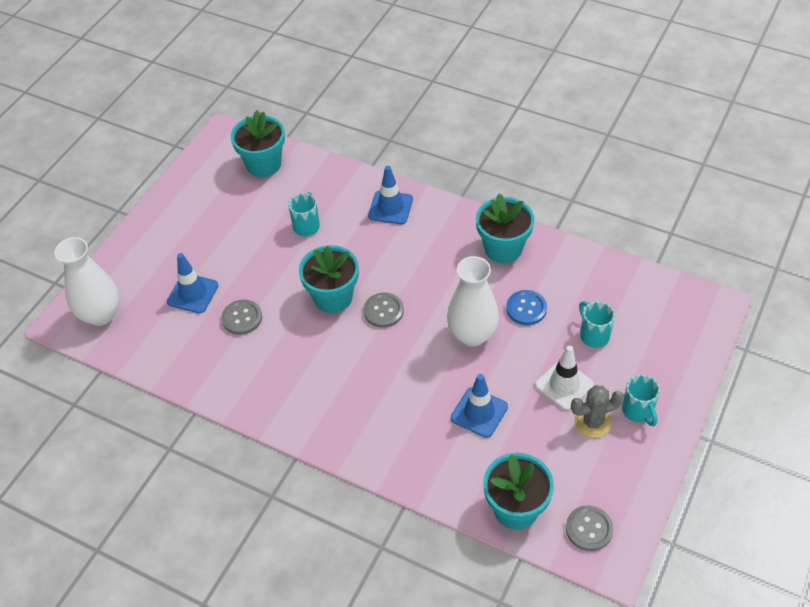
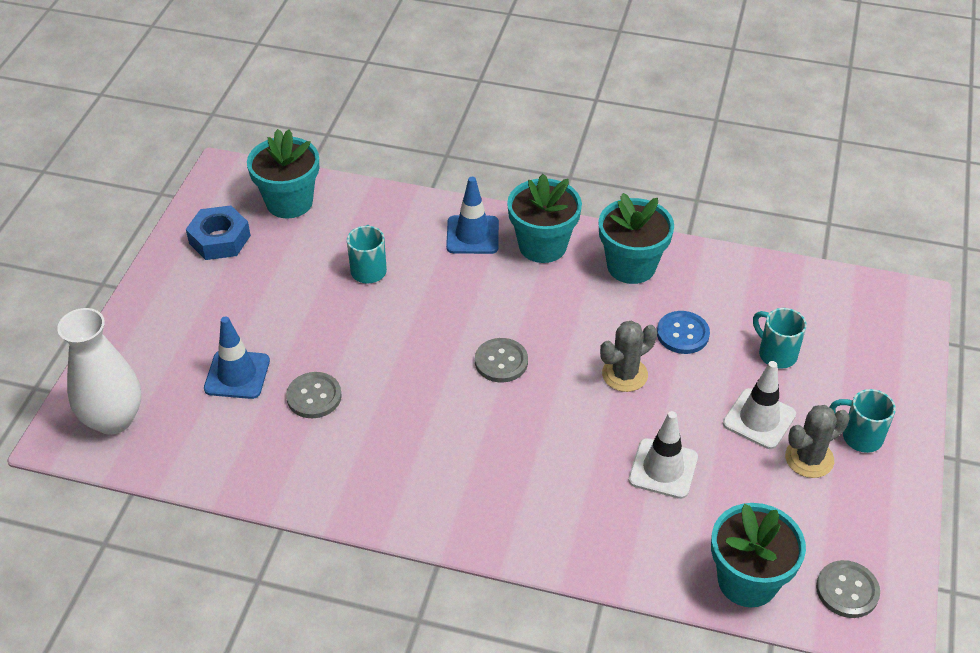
camera: 15 degrees left, 5 degrees down
turquoise flower pot [299,245,359,313] -> turquoise flower pot moved to [507,174,582,263]
white vase [447,256,499,346] -> grey cactus [600,321,657,392]
blue traffic cone [451,374,508,438] -> white traffic cone [629,411,698,499]
turquoise mug [622,375,660,426] -> turquoise mug turned 150 degrees clockwise [829,389,896,453]
none -> blue nut [186,205,251,260]

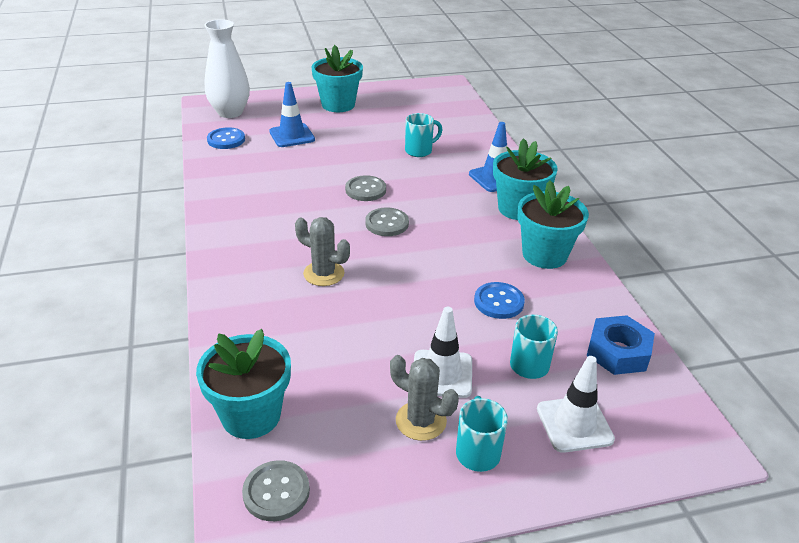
camera: 60 degrees right, 10 degrees down
blue nut [186,205,251,260] -> blue nut moved to [587,315,655,375]
turquoise flower pot [247,129,319,219] -> turquoise flower pot moved to [311,45,363,112]
grey button [286,372,342,418] -> grey button moved to [345,175,386,201]
grey cactus [600,321,657,392] -> grey cactus moved to [295,217,350,286]
white traffic cone [629,411,698,499] -> white traffic cone moved to [537,356,615,453]
none -> blue button [207,127,245,149]

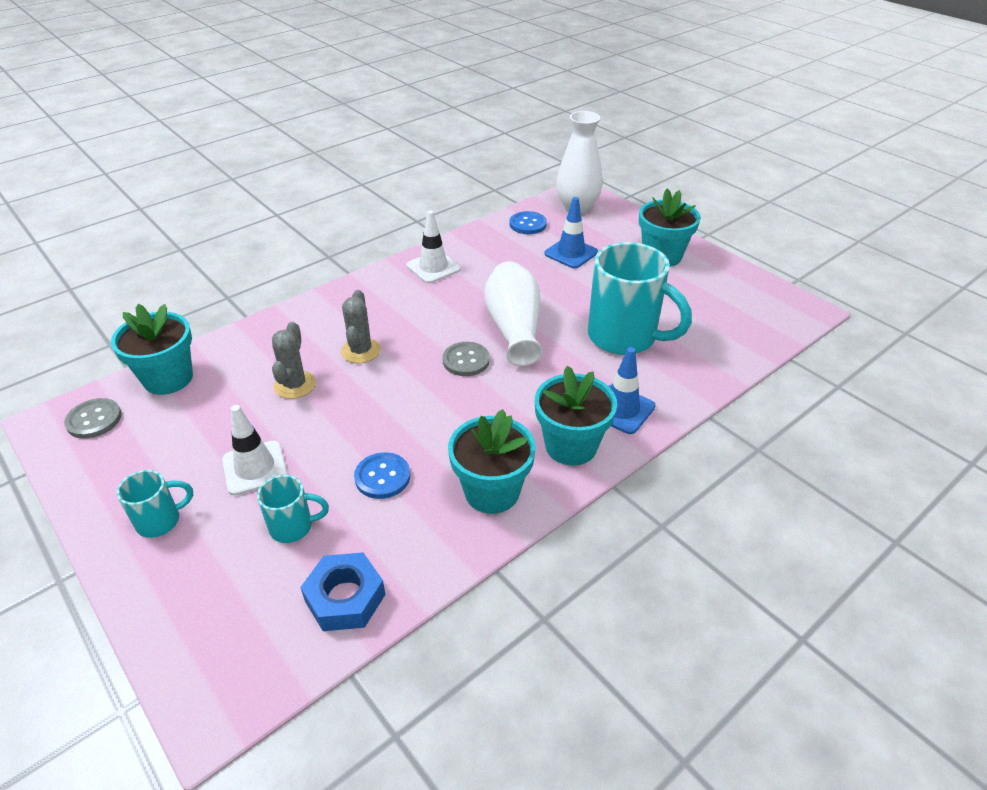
camera: 65 degrees right, 5 degrees up
grey button [345,175,386,201] -> white vase [485,261,543,366]
grey cactus [390,355,459,441] -> grey cactus moved to [272,322,316,399]
turquoise mug [405,113,442,157] -> turquoise mug [588,242,692,355], size x2.06
white traffic cone [537,356,615,453] -> white traffic cone moved to [406,211,461,284]

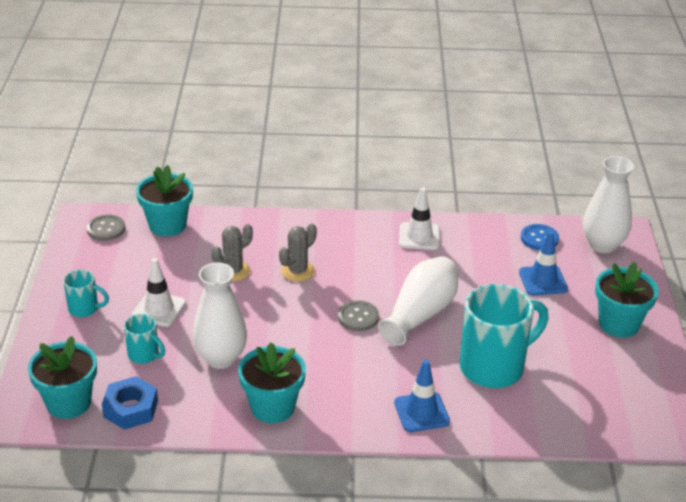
camera: 40 degrees right, 5 degrees down
blue button [354,452,410,499] -> white vase [193,263,247,369]
turquoise flower pot [535,366,617,466] -> turquoise flower pot moved to [28,336,97,419]
turquoise mug [588,242,692,355] -> turquoise mug turned 105 degrees counterclockwise [460,284,548,388]

